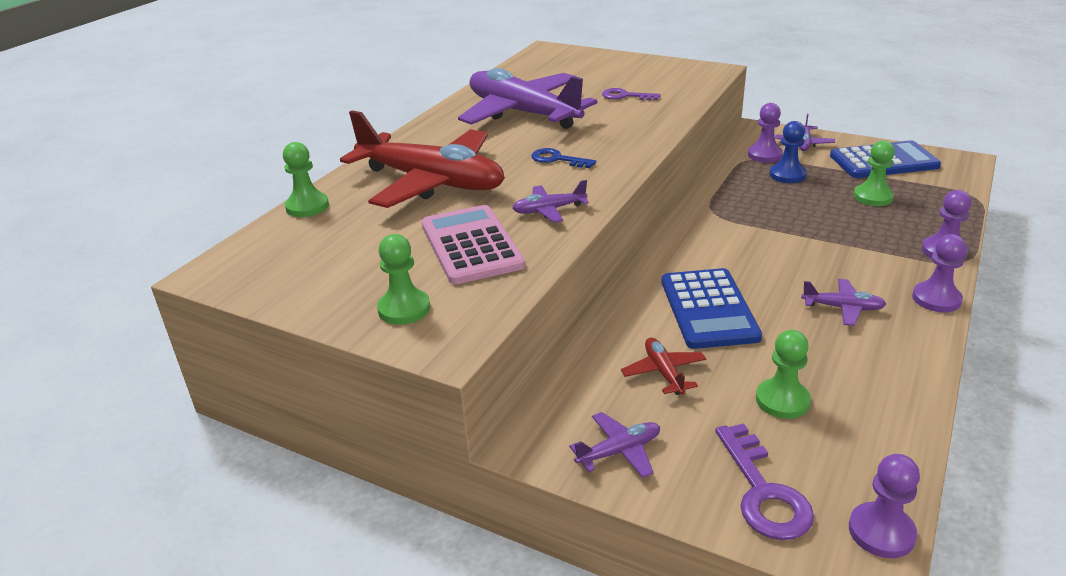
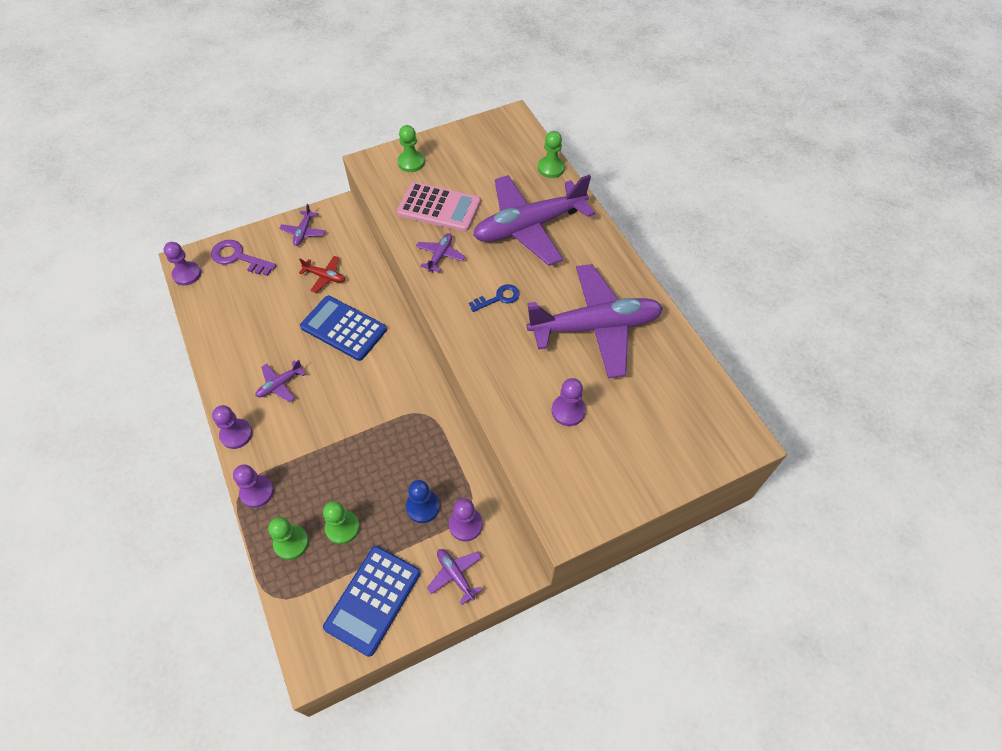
camera: 125 degrees right, 25 degrees up
red plane [340,110,505,208] -> purple plane [473,174,595,266]
purple key [602,88,661,101] -> purple pawn [552,378,586,426]
green pawn [756,330,811,419] -> green pawn moved to [268,517,309,560]

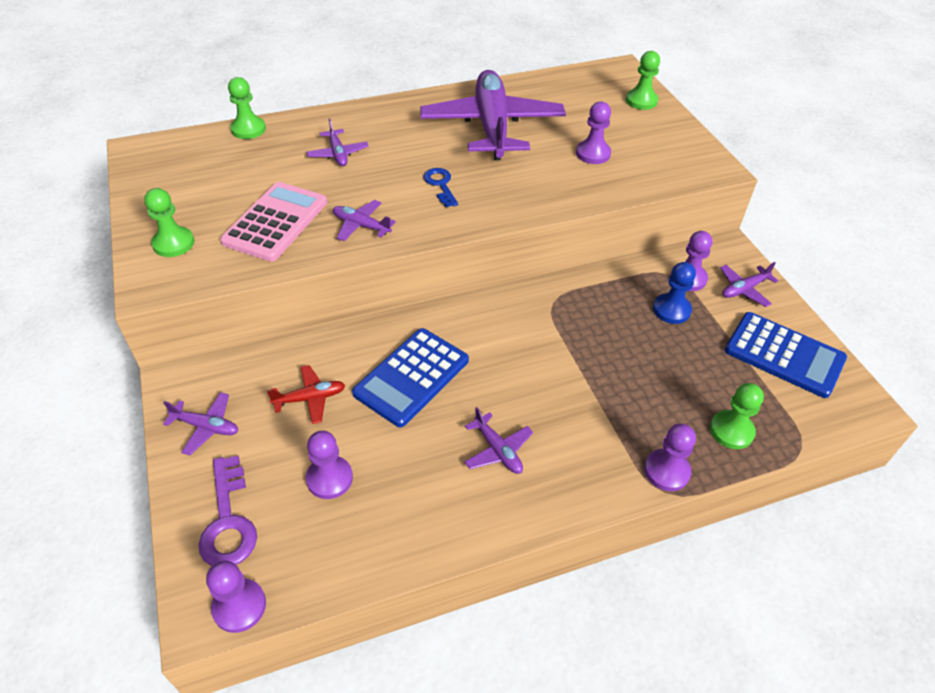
camera: 85 degrees left, 10 degrees down
purple key [211,240,276,276] -> purple key turned 45 degrees counterclockwise [199,456,257,566]
purple pawn [212,405,253,449] -> purple pawn moved to [306,431,353,499]
red plane [299,256,345,293] -> red plane turned 45 degrees clockwise [267,365,345,424]
green pawn [323,501,360,544] -> green pawn moved to [626,51,660,110]
purple plane [473,174,595,266] -> purple plane [307,119,369,166], size x0.41

